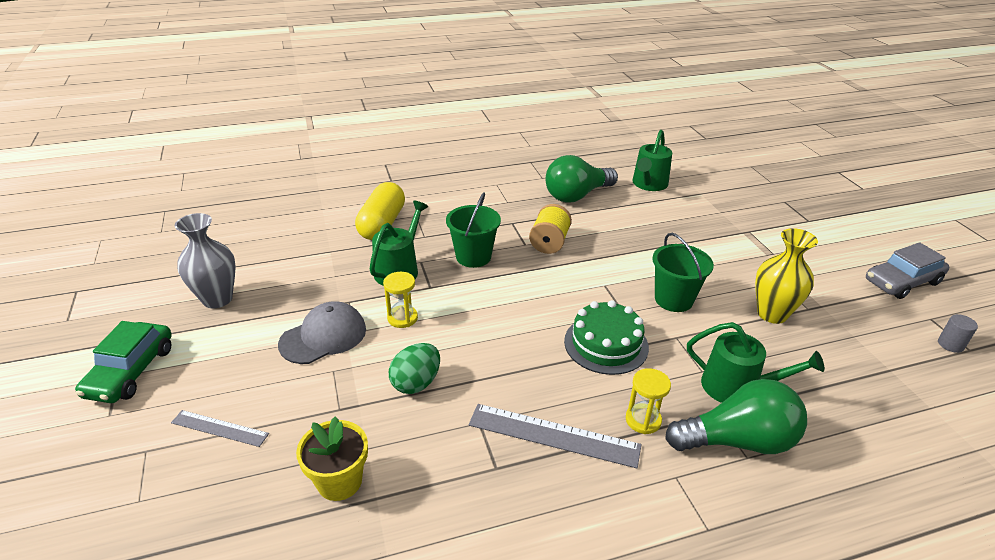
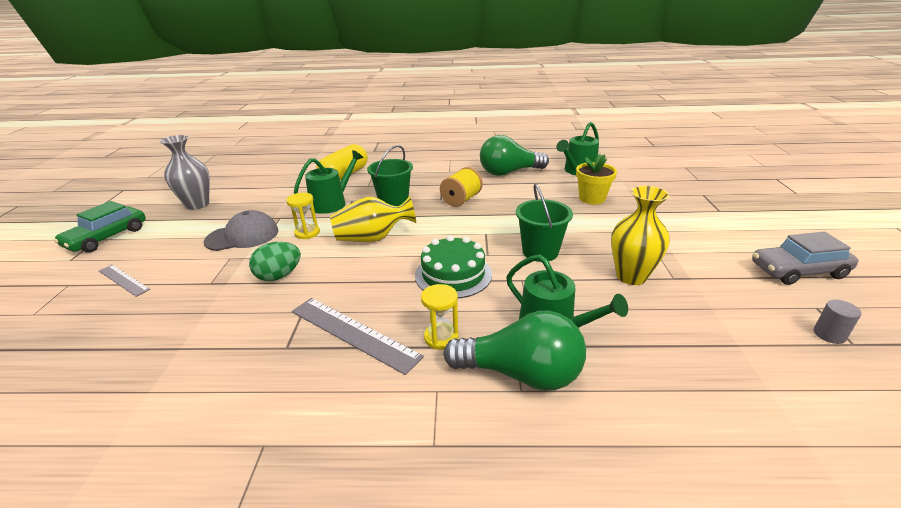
camera: 20 degrees right, 5 degrees down
yellow flower pot [296,416,368,501] -> yellow flower pot moved to [576,154,617,204]
none -> yellow vase [330,196,416,242]

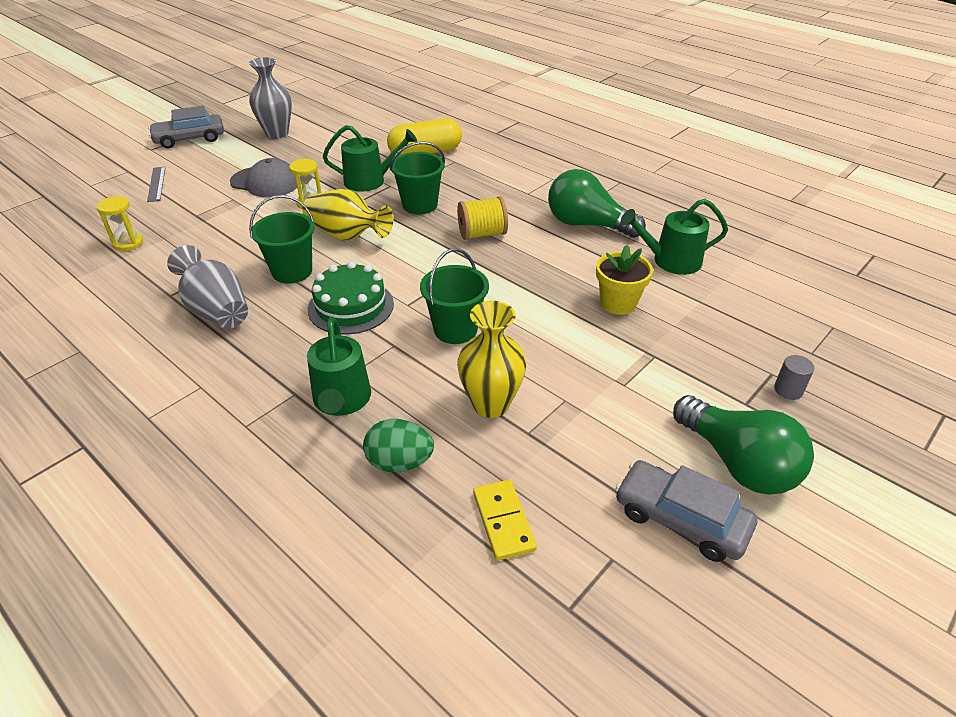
camera: 40 degrees right, 10 degrees up
green car [54,201,146,253] -> grey car [148,106,224,148]
green egg [249,242,301,281] -> green egg moved to [363,419,434,472]
grey ruler [292,298,424,375] -> grey vase [167,245,248,329]
yellow hourglass [421,284,459,350] -> yellow hourglass moved to [97,196,143,251]
green light bulb [443,311,586,391] -> green light bulb moved to [673,395,814,495]
grey cylinder [814,300,861,344] -> grey cylinder moved to [774,355,814,400]
none -> green bucket [249,195,315,284]
none -> yellow domino [473,480,537,560]

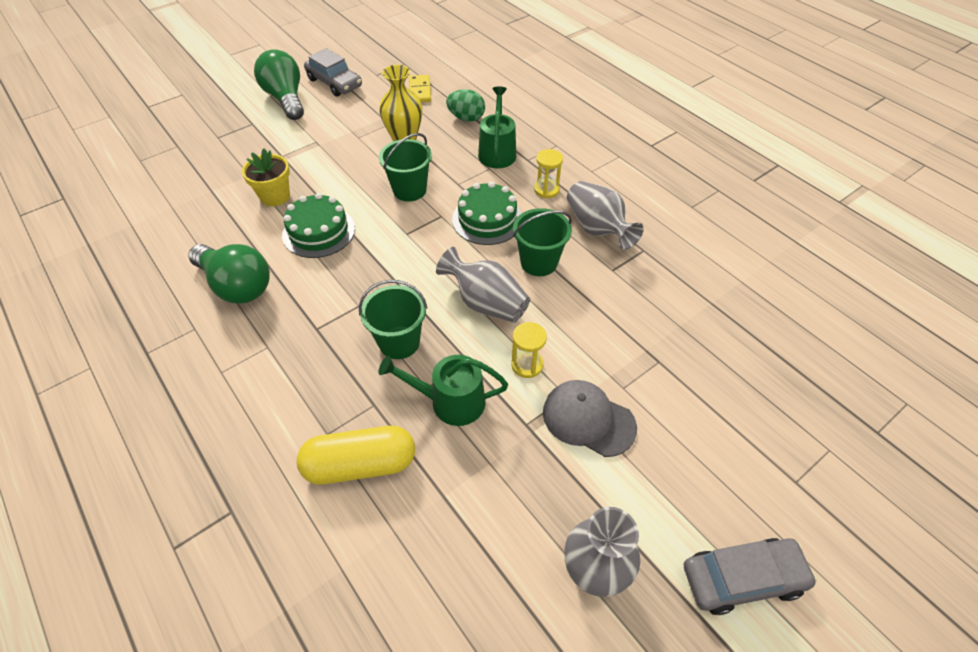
camera: 170 degrees left, 10 degrees up
yellow hourglass [97,196,143,251] -> yellow hourglass moved to [534,149,563,198]
grey ruler [147,166,166,202] -> none
yellow vase [302,189,393,240] -> grey vase [436,247,530,323]
yellow spool [457,196,508,240] -> none
green watering can [621,199,728,275] -> none
grey cylinder [774,355,814,400] -> none
none -> green cake [282,193,355,258]

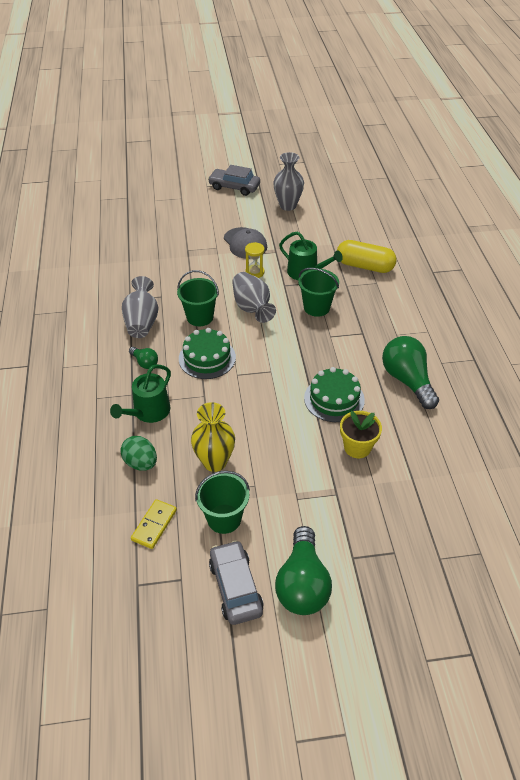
camera: 150 degrees left, 5 degrees down
green bucket [379,133,432,202] -> green bucket moved to [195,471,250,534]
yellow hourglass [534,149,563,198] -> green light bulb [129,347,158,369]

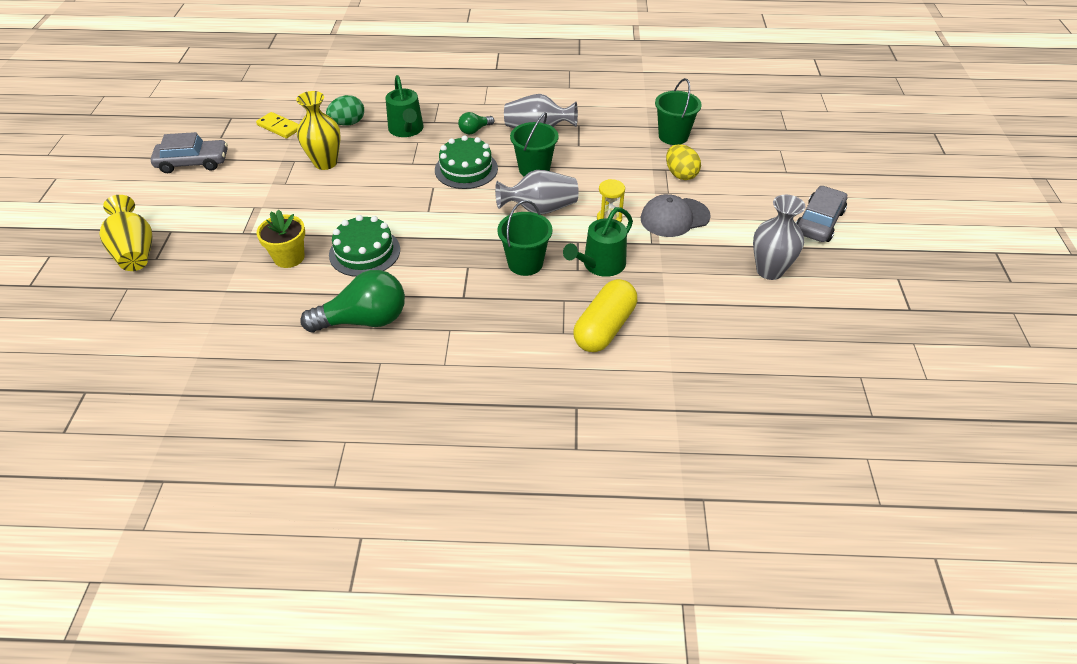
camera: 100 degrees right, 0 degrees up
green watering can [110,364,171,423] -> green watering can turned 150 degrees counterclockwise [385,75,424,137]
green bucket [195,471,250,534] -> green bucket moved to [655,78,702,145]
green light bulb [275,526,332,615] -> none
none -> yellow vase [99,195,153,271]
none -> yellow egg [666,144,701,180]

